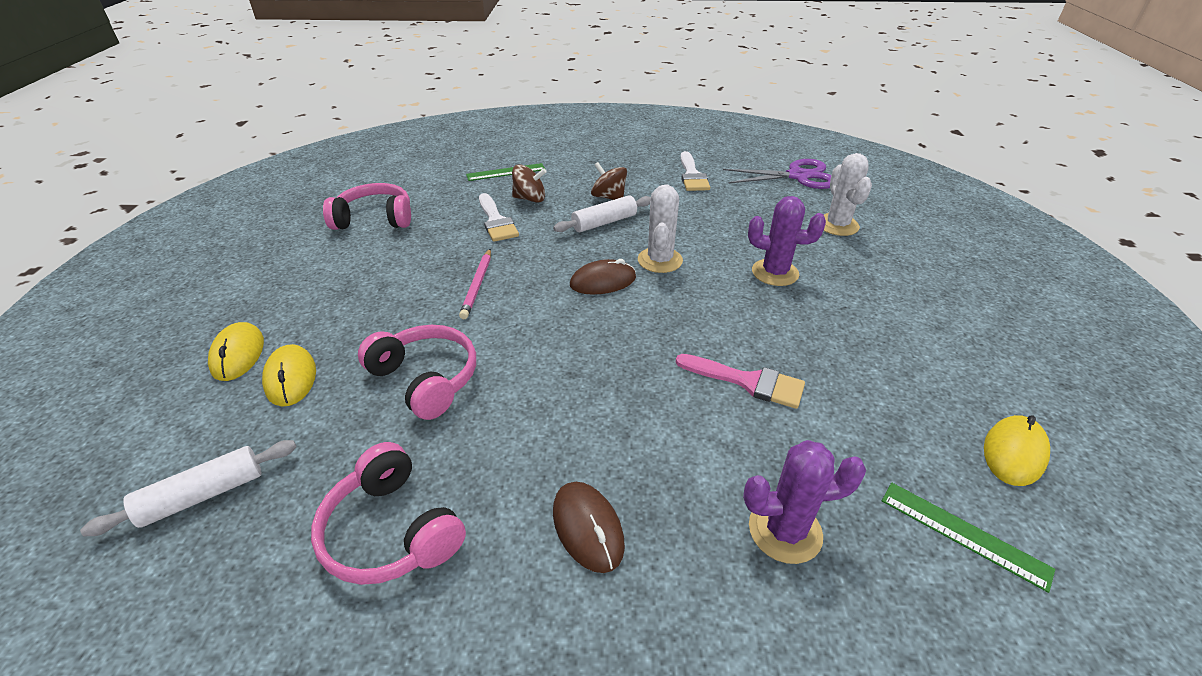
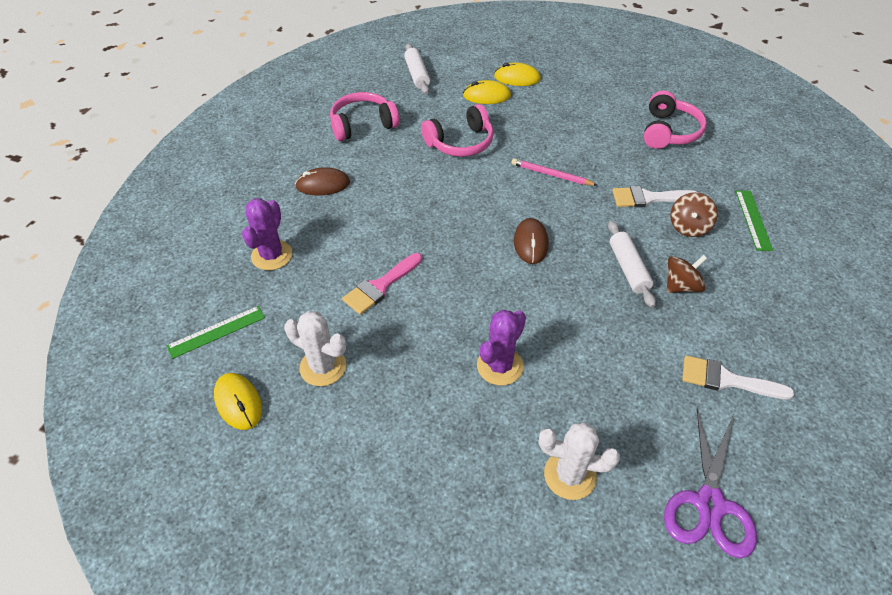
camera: 110 degrees right, 10 degrees up
white cactus [638,184,683,273] -> white cactus moved to [284,311,346,386]

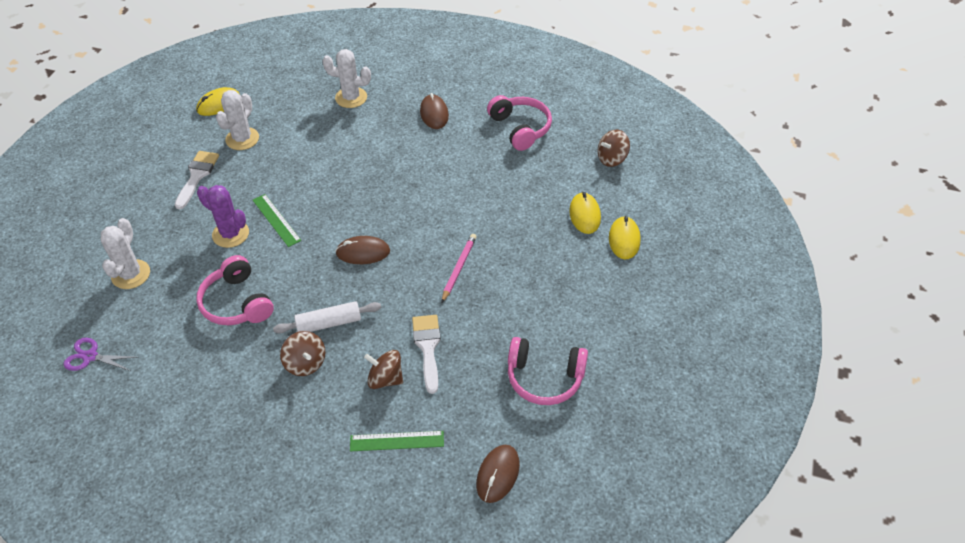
camera: 85 degrees right, 0 degrees up
green ruler [167,306,265,359] -> green ruler moved to [253,194,301,247]
purple cactus [242,198,292,271] -> white cactus [322,49,371,108]
pink brush [342,253,422,315] -> none
white rolling pin [404,43,430,94] -> brown spinning top [598,130,630,167]
pink headphones [421,104,494,157] -> pink headphones moved to [196,255,274,325]
purple scissors [664,408,757,558] -> purple scissors [64,338,138,371], size x0.59
white brush [682,356,794,400] -> white brush moved to [175,151,219,209]
none -> brown mouse [476,445,520,503]

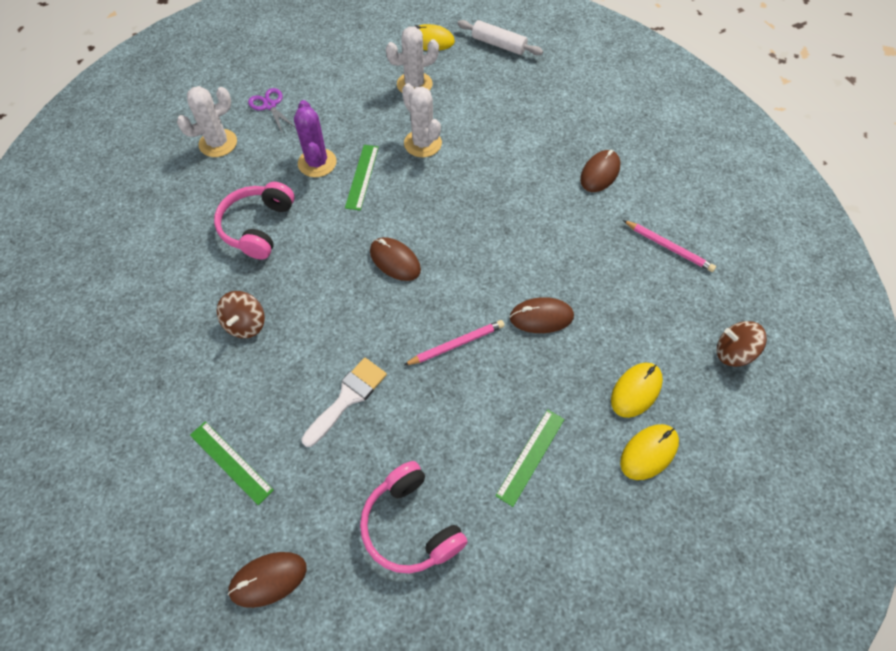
camera: 45 degrees right, 10 degrees up
purple scissors [64,338,138,371] -> purple scissors moved to [248,88,296,133]
white brush [175,151,219,209] -> none
white rolling pin [273,301,381,334] -> white rolling pin moved to [457,20,543,55]
white cactus [322,49,371,108] -> white cactus moved to [402,83,442,157]
brown spinning top [364,350,403,389] -> none
pink headphones [487,95,552,151] -> pink pencil [623,220,716,272]
none -> green ruler [495,409,564,507]
none -> brown mouse [510,297,574,333]

